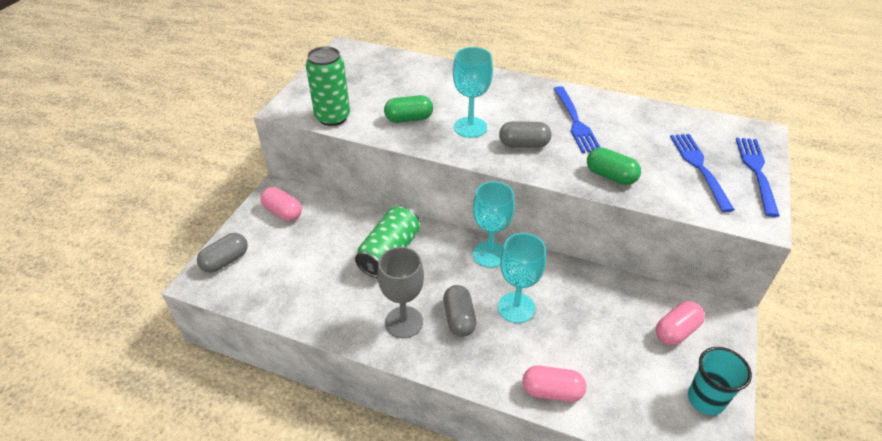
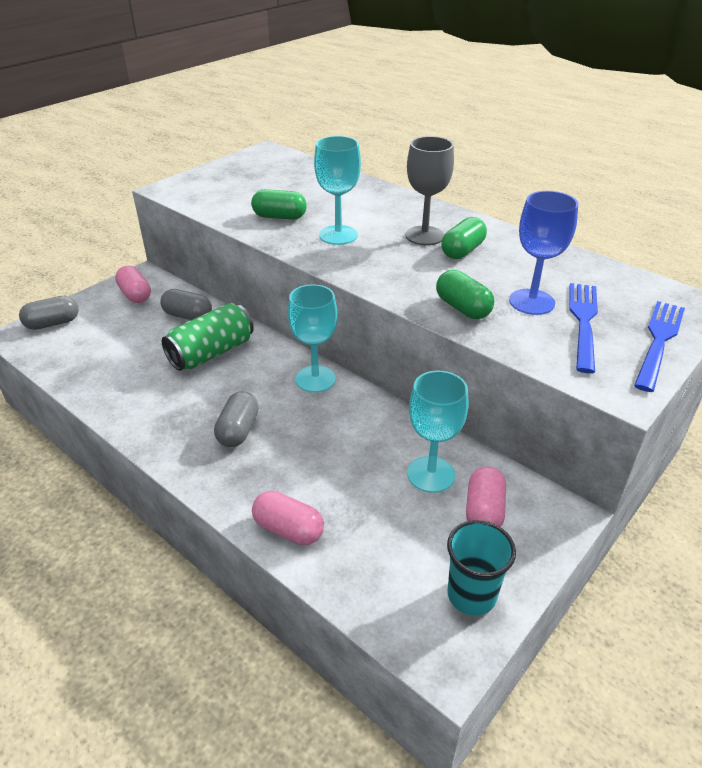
camera: 20 degrees right, 5 degrees down
green can [306,46,350,126] -> none
grey goblet [377,247,424,338] -> grey goblet moved to [405,136,454,245]
turquoise goblet [498,233,546,323] -> turquoise goblet moved to [407,371,469,493]
grey capsule [499,121,551,148] -> grey capsule moved to [160,289,212,320]
blue fork [553,86,601,153] -> green capsule [441,217,487,259]
pink capsule [656,301,705,345] -> pink capsule turned 60 degrees counterclockwise [466,466,506,527]
none -> blue goblet [509,191,578,315]

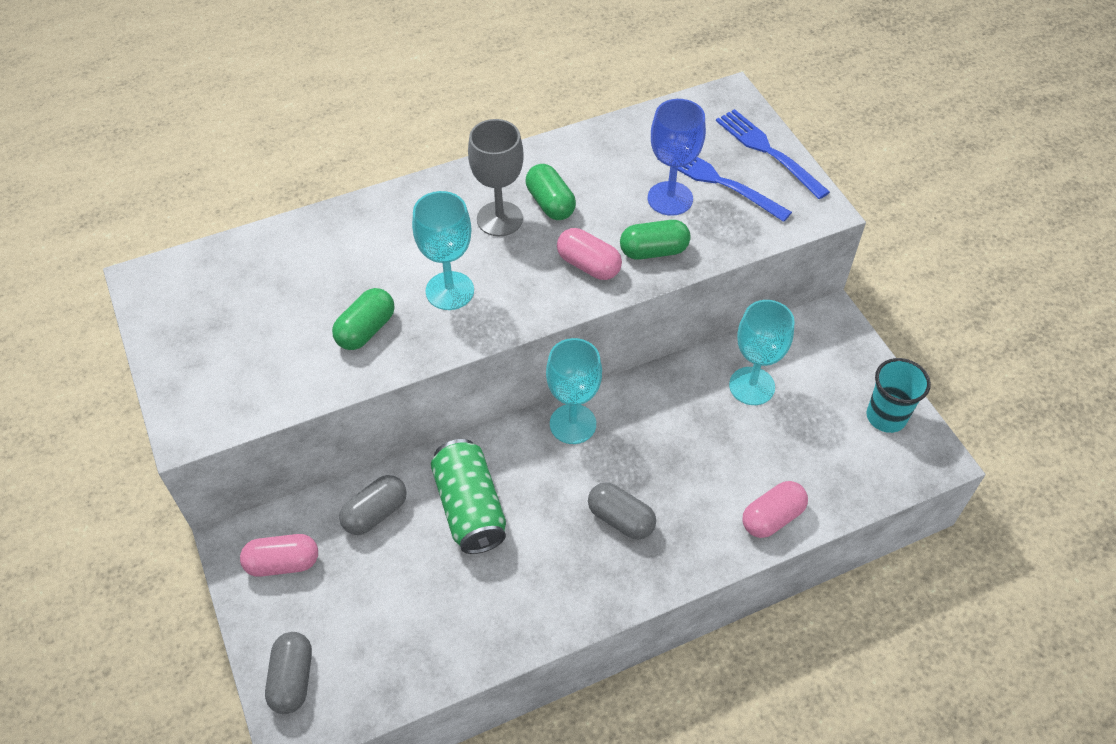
camera: 65 degrees left, 15 degrees up
pink capsule [466,466,506,527] -> pink capsule moved to [557,228,622,280]

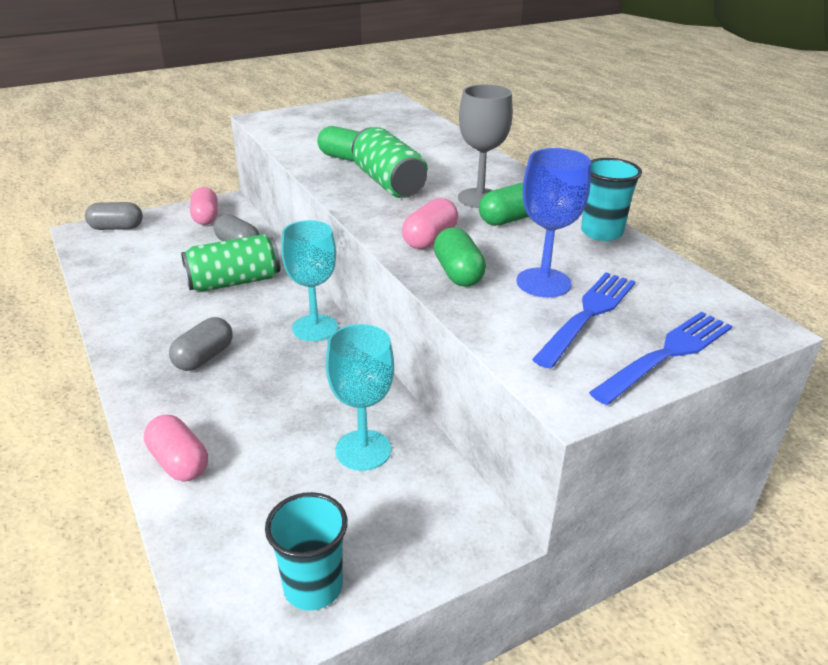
camera: 85 degrees right, 20 degrees down
turquoise goblet [412,191,474,310] -> green can [352,127,428,198]
none -> turquoise cup [581,158,642,241]

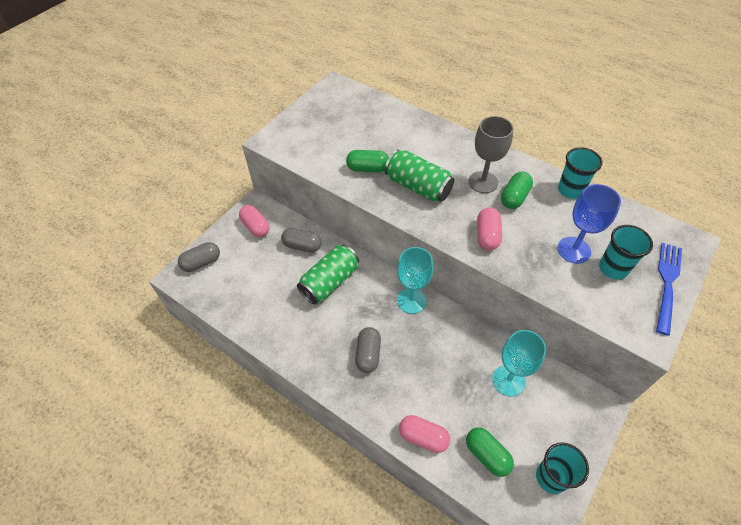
camera: 25 degrees left, 20 degrees up
green capsule [434,227,486,286] -> green capsule moved to [466,428,514,477]
blue fork [532,272,636,369] -> turquoise cup [599,225,653,280]

